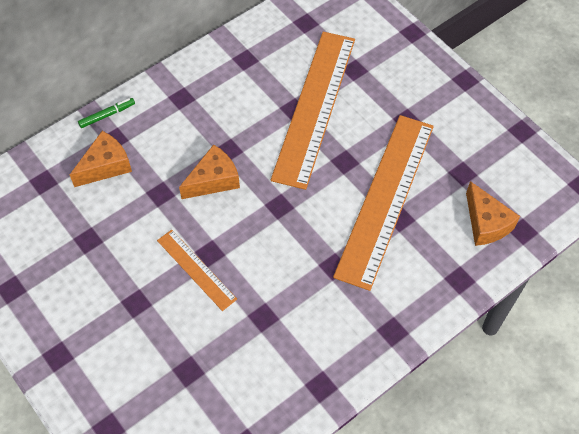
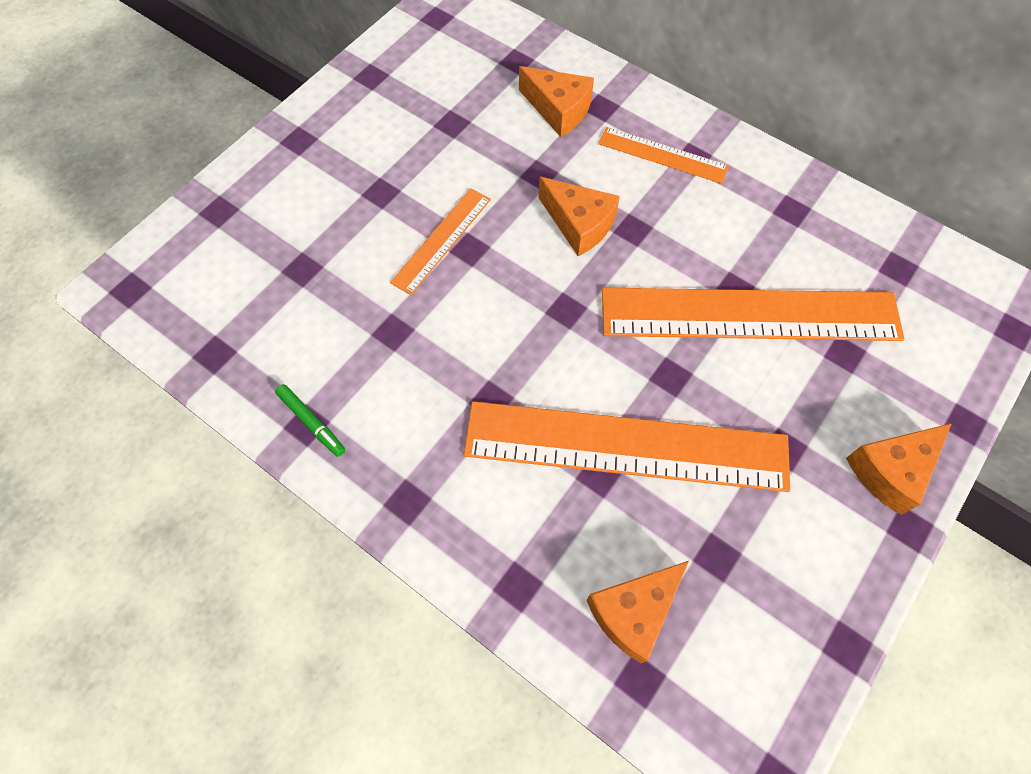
camera: 75 degrees right, 5 degrees up
green marker [78,98,135,128] -> green marker moved to [275,384,345,457]
none -> orange ruler [598,127,729,184]
none -> orange cheese [846,423,952,515]

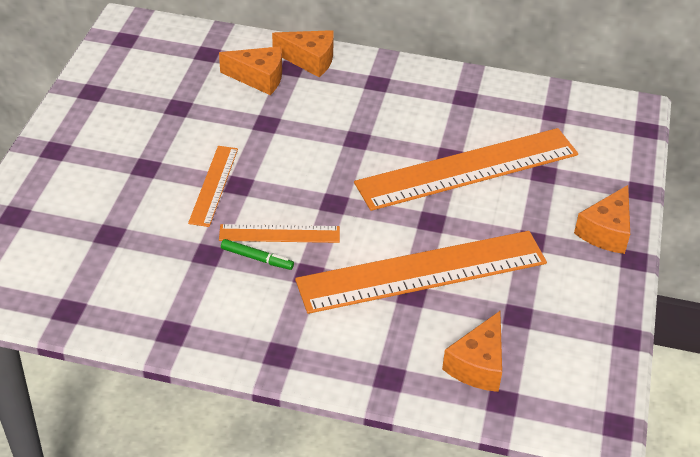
camera: 25 degrees left, 20 degrees down
green marker [275,384,345,457] -> green marker moved to [221,239,294,270]
orange cheese [539,176,620,256] -> orange cheese moved to [272,30,334,77]
orange ruler [598,127,729,184] -> orange ruler moved to [219,224,340,243]

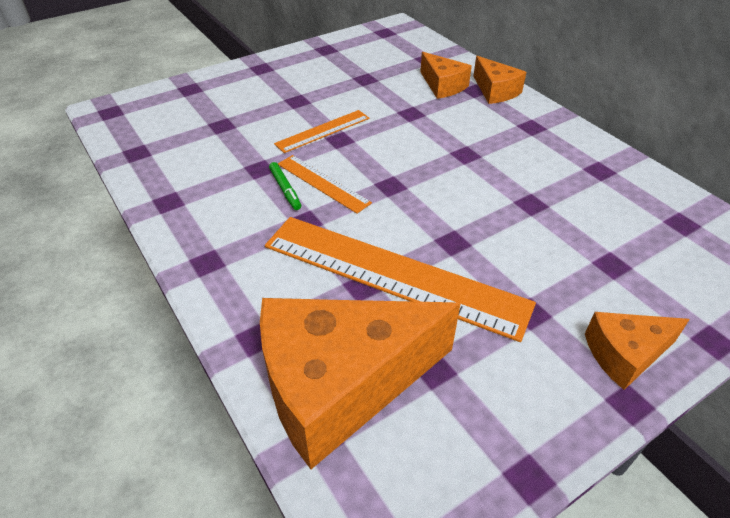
camera: 45 degrees right, 0 degrees up
orange ruler [354,128,578,211] -> none
orange cheese [442,311,502,392] -> orange cheese [260,298,461,469], size x2.02

